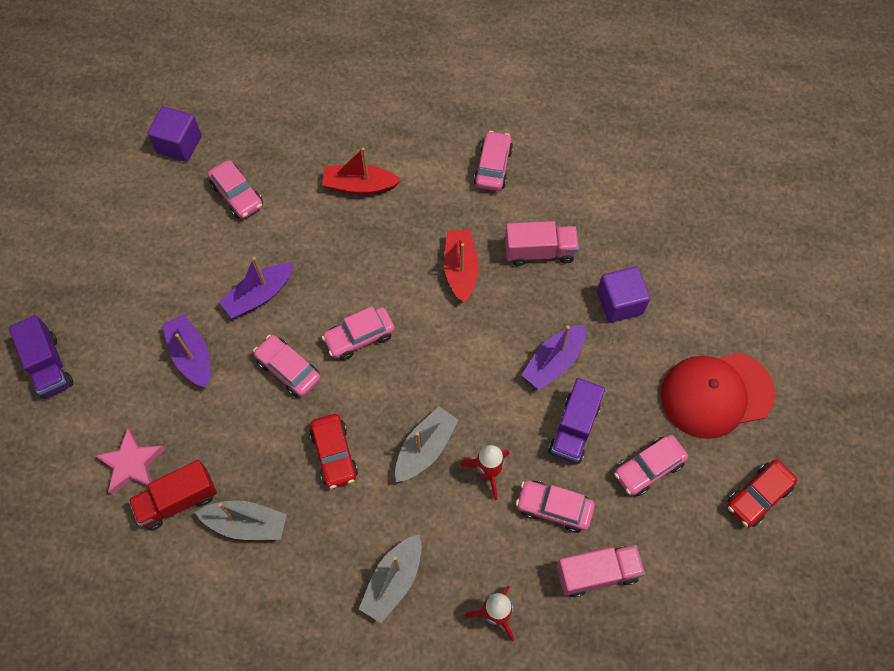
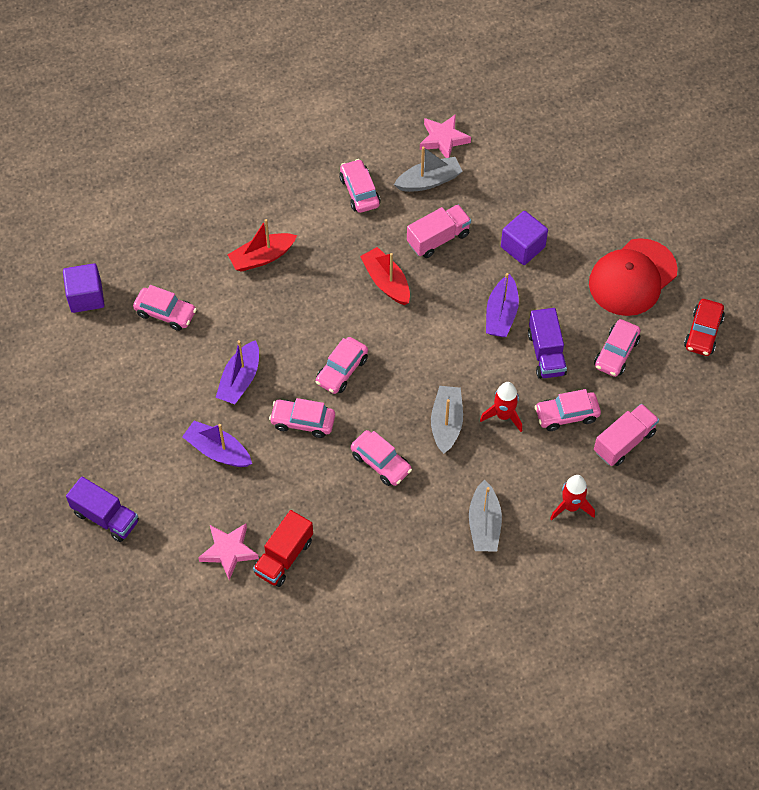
camera: 30 degrees left, 5 degrees down
grey boat [195,500,287,540] -> grey boat moved to [394,147,463,192]
red car [309,414,358,489] -> pink car [351,430,412,486]
none -> pink star [420,114,471,158]

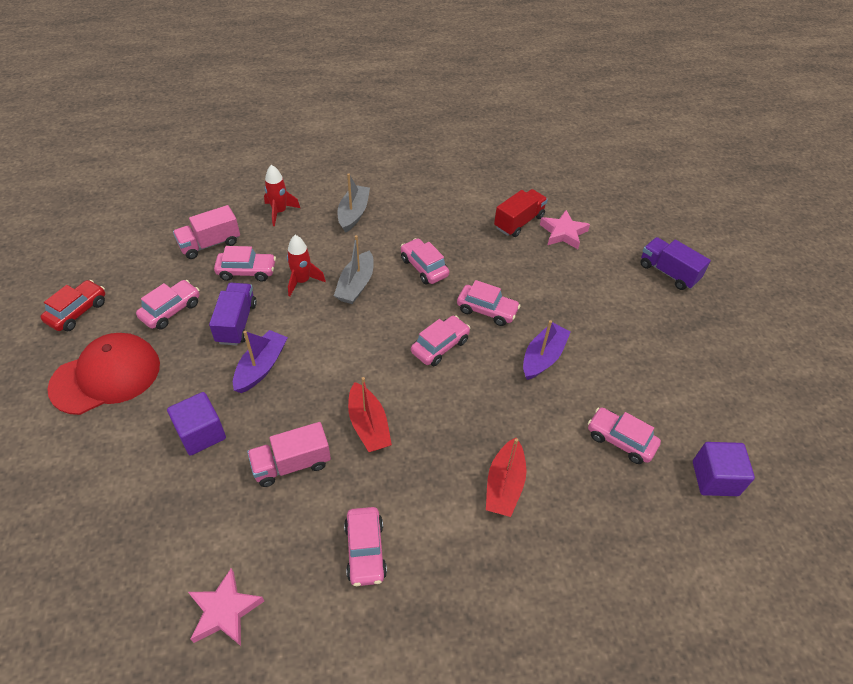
camera: 170 degrees left, 10 degrees down
purple boat [182,421,252,467] -> none
red boat [228,219,297,272] -> red boat turned 120 degrees clockwise [486,438,526,517]
grey boat [394,147,463,192] -> none

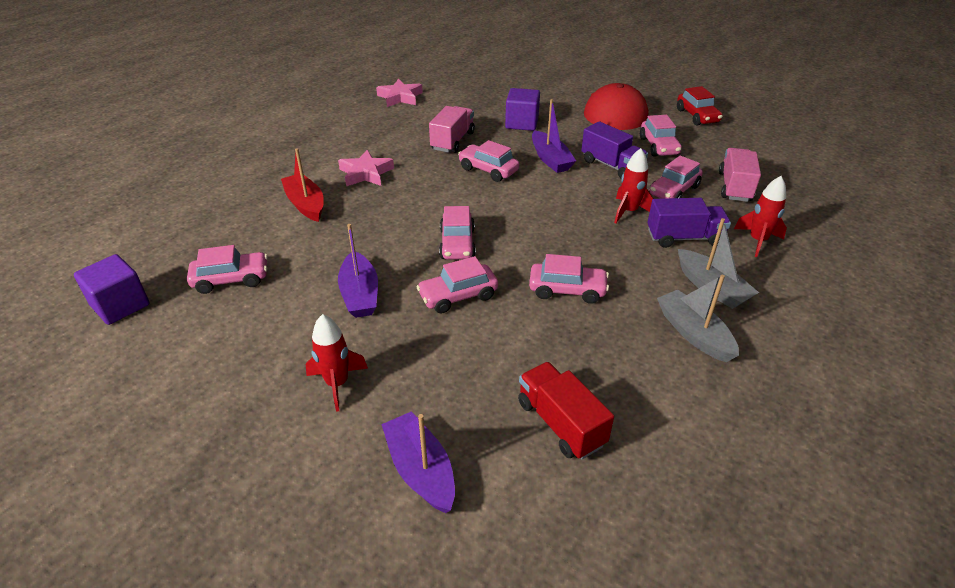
camera: 135 degrees right, 10 degrees down
grey boat [334,235,374,304] -> grey boat moved to [657,275,739,362]
pink car [344,507,387,586] -> pink car moved to [458,140,519,182]
red boat [348,377,392,452] -> none
red truck [494,189,548,237] -> red truck turned 150 degrees clockwise [518,362,614,459]
pink star [540,210,590,249] -> pink star moved to [338,150,394,186]
purple truck [640,237,711,290] -> purple truck moved to [647,198,731,248]
none -> red rocket [306,314,368,412]
none -> purple boat [381,411,455,513]

